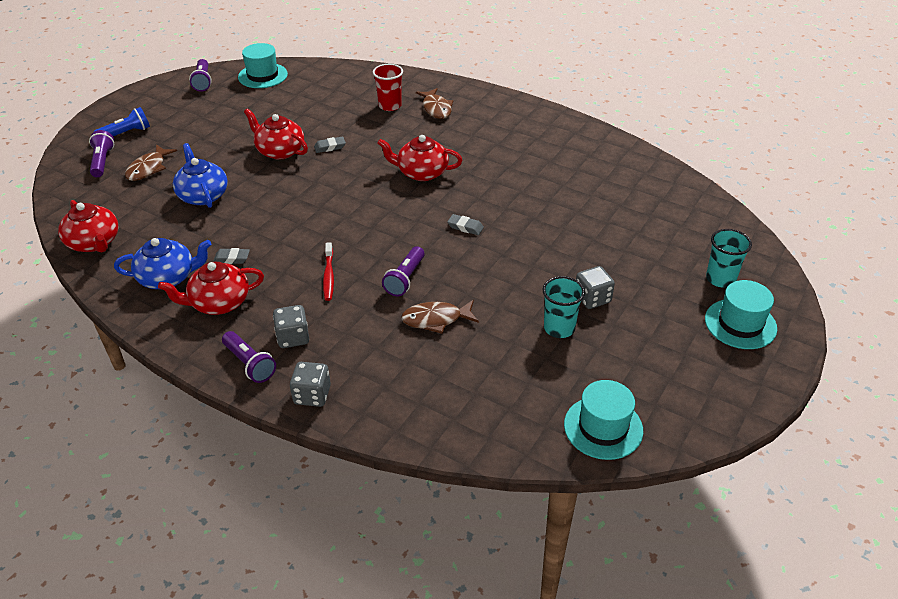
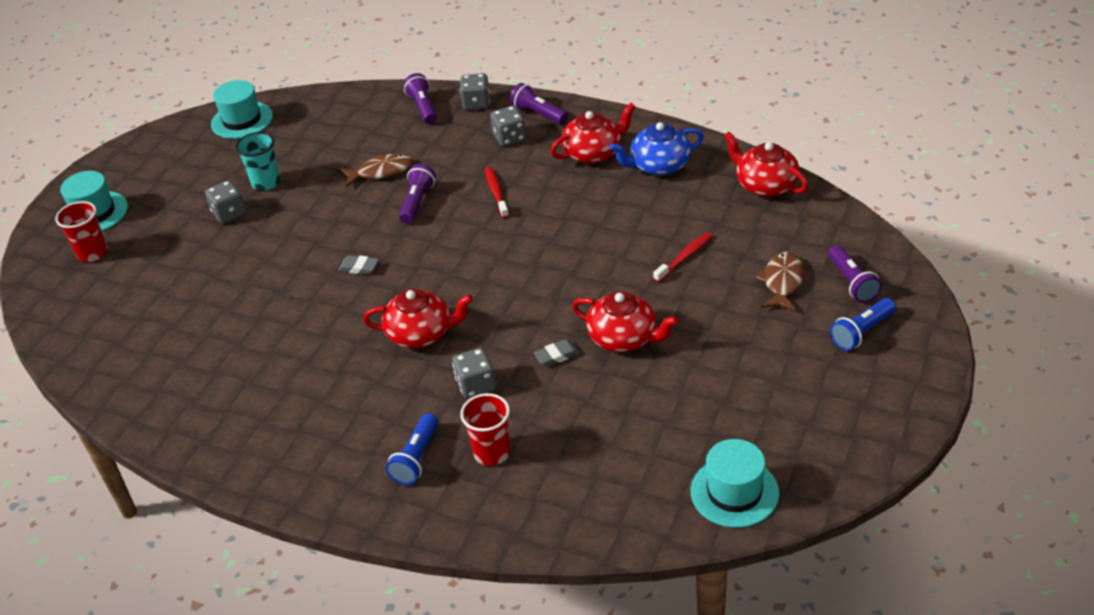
camera: 175 degrees right, 0 degrees up
blue teapot [173,143,228,208] -> red toothbrush [653,232,713,282]
purple flashlight [189,59,212,92] -> purple flashlight moved to [403,73,437,124]
grey eraser [213,248,250,264] -> none
brown fish [416,88,453,119] -> blue flashlight [386,413,438,485]
turquoise cup [706,229,752,288] -> red cup [55,201,108,262]
none -> grey dice [452,348,496,398]

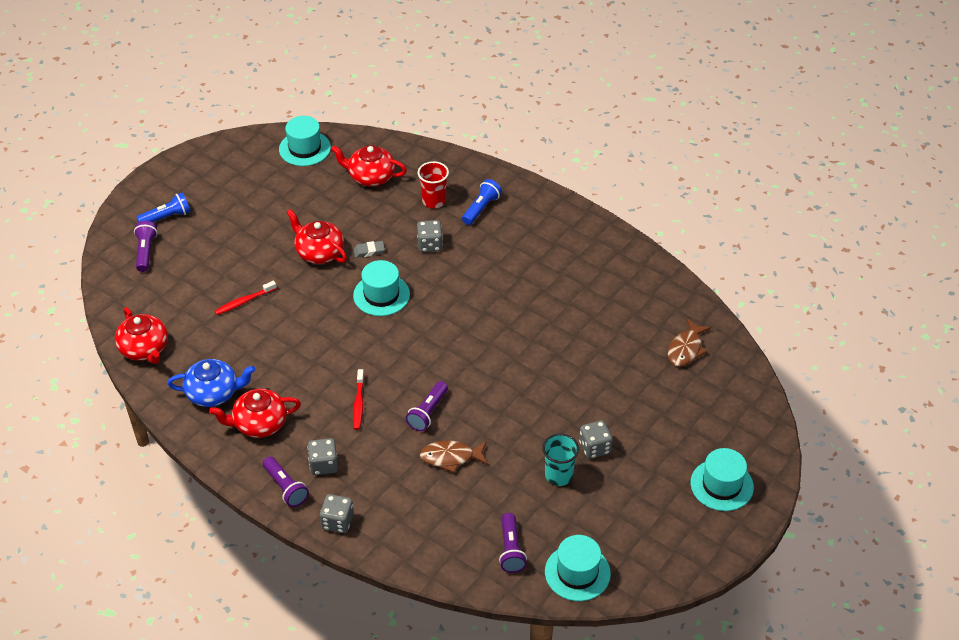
camera: 170 degrees left, 5 degrees up
red cup [55,201,108,262] -> none
grey eraser [338,255,379,274] -> none
red teapot [363,289,473,348] -> red teapot moved to [331,145,407,186]
purple flashlight [403,73,437,124] -> purple flashlight moved to [499,513,527,573]
brown fish [755,252,804,312] -> brown fish moved to [668,318,711,366]
none -> turquoise hat [353,260,410,316]

